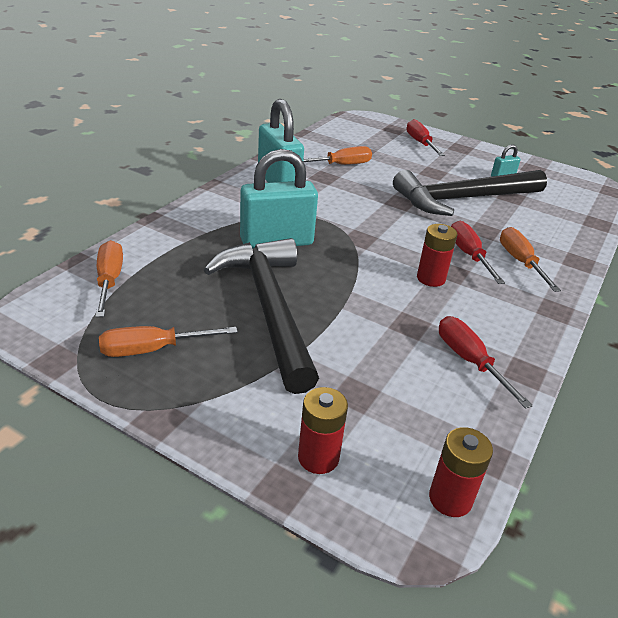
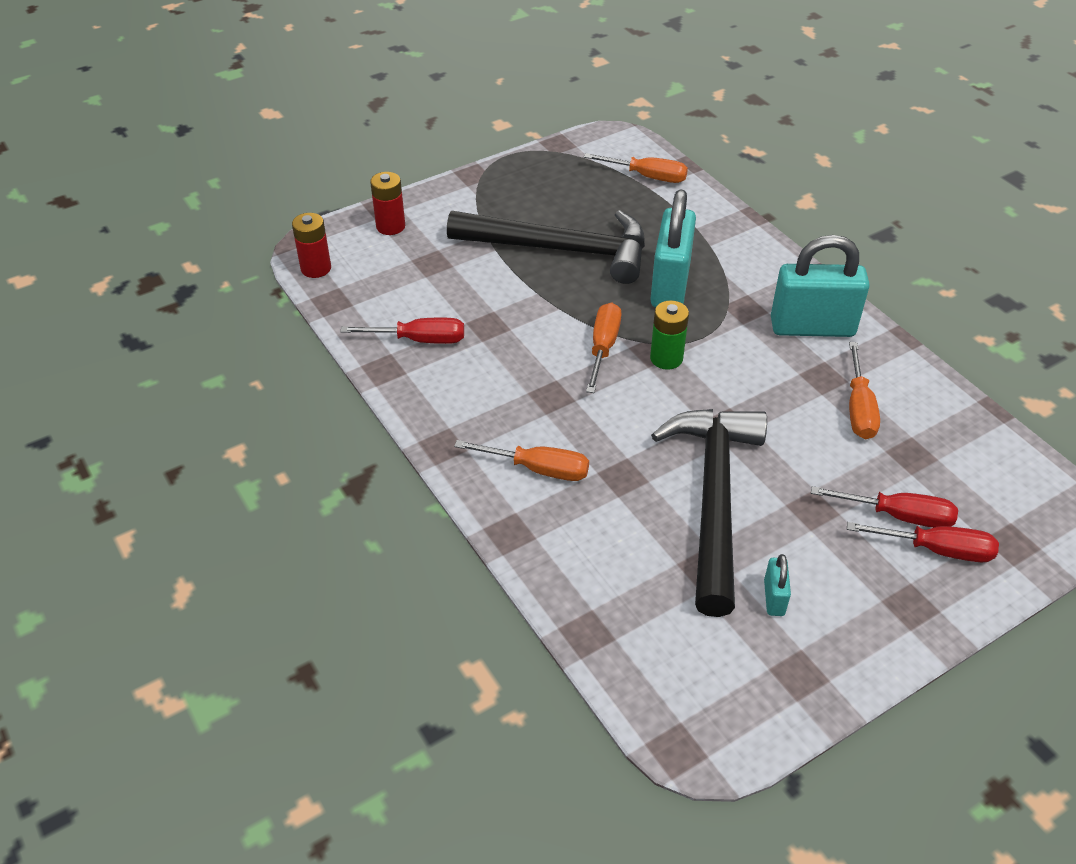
camera: 120 degrees right, 10 degrees up
orange screwdriver [99,326,238,357] -> orange screwdriver moved to [586,303,622,393]
red battery [417,224,457,287] -> none
red screwdriver [451,221,505,284] -> red screwdriver moved to [811,486,958,528]
none -> green battery [650,300,689,370]

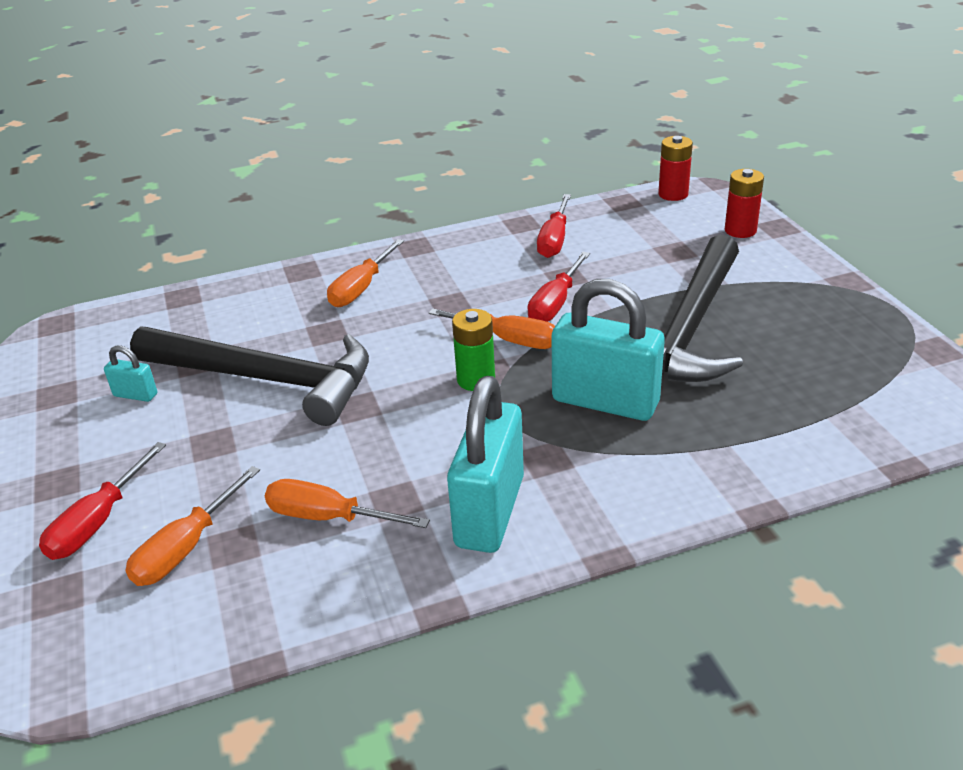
camera: 105 degrees right, 10 degrees down
orange screwdriver [584,153,688,183] -> orange screwdriver moved to [125,466,260,586]
red screwdriver [811,486,958,528] -> red screwdriver moved to [528,252,590,322]

